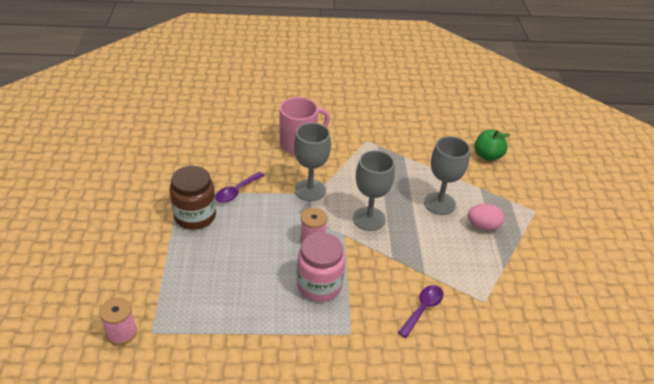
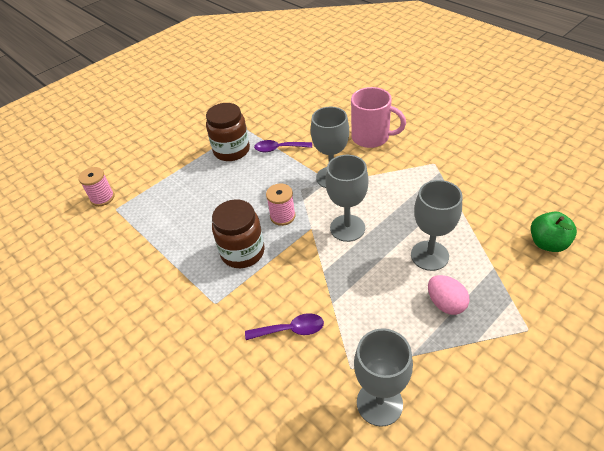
camera: 55 degrees right, 5 degrees up
pink jar [297,232,345,302] -> brown jar [212,199,265,268]
none -> grey goblet [354,328,413,426]

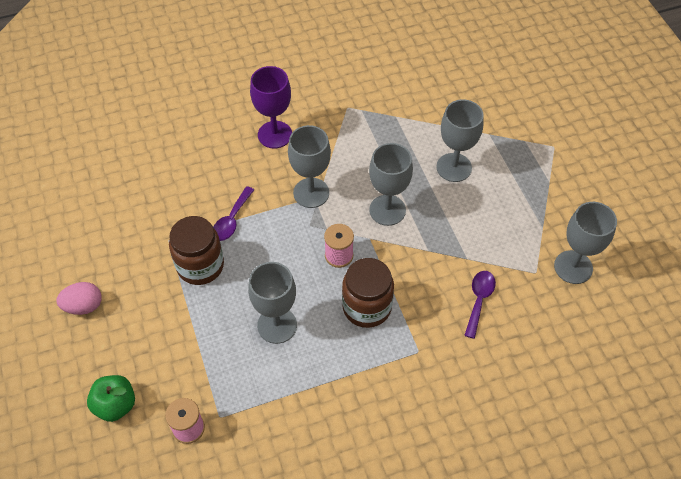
camera: 70 degrees left, 10 degrees up
pink mug [351,87,406,148] -> purple goblet [250,66,292,149]
pink egg [428,275,469,315] -> pink egg moved to [56,282,102,315]
green apple [531,211,577,252] -> green apple moved to [87,375,135,422]
none -> grey goblet [248,262,297,344]

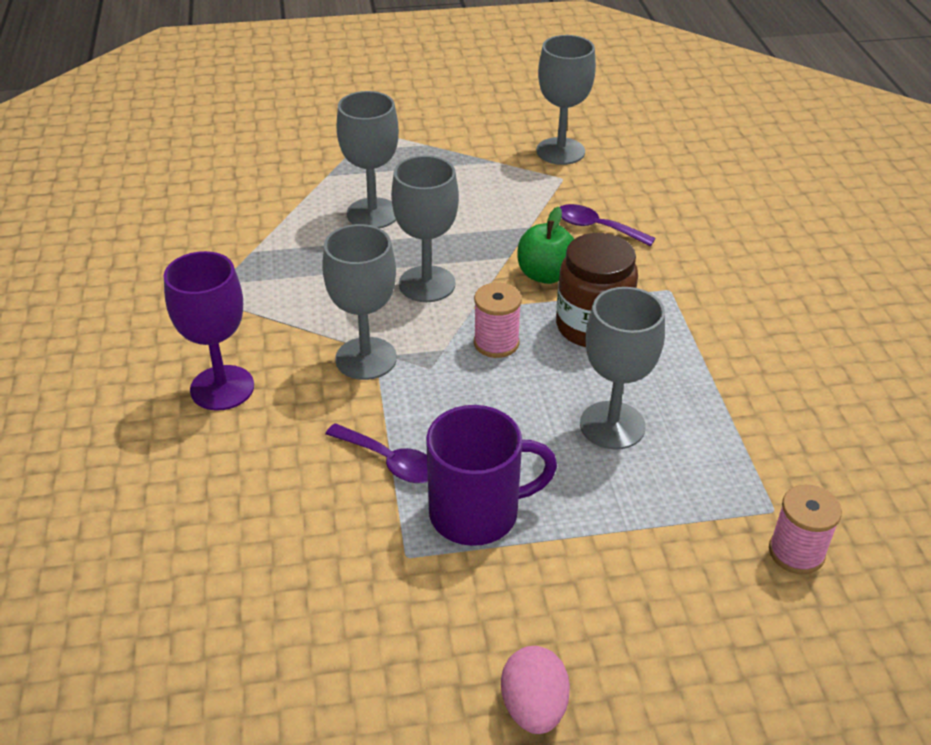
camera: 80 degrees left, 15 degrees down
green apple [87,375,135,422] -> green apple moved to [518,207,574,284]
brown jar [169,216,224,285] -> purple mug [426,405,557,546]

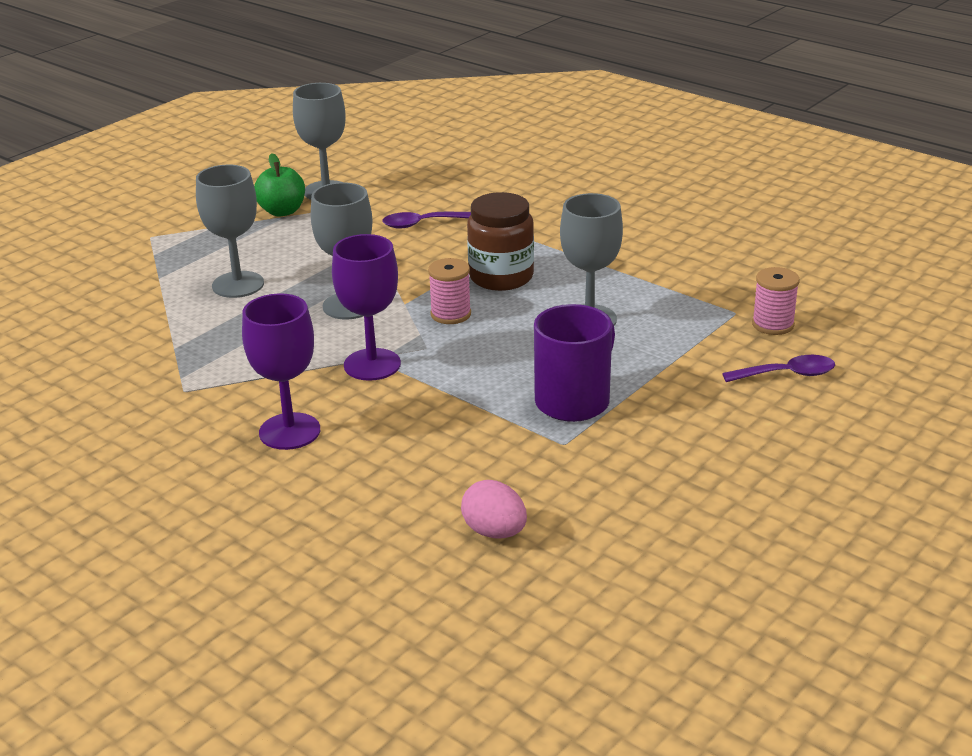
camera: 40 degrees left, 10 degrees down
grey goblet [322,224,397,380] -> purple goblet [332,234,401,381]
purple spoon [325,423,428,483] -> purple spoon moved to [722,355,835,382]
pink egg [501,646,570,734] -> pink egg moved to [461,480,527,538]
green apple [518,207,574,284] -> green apple moved to [254,153,305,216]

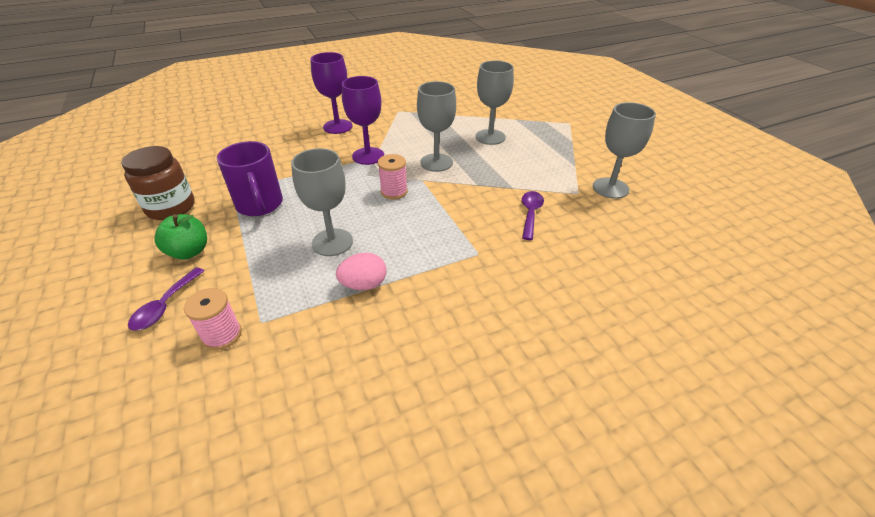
camera: 115 degrees right, 10 degrees up
green apple [254,153,305,216] -> green apple moved to [154,214,207,259]
pink egg [461,480,527,538] -> pink egg moved to [336,253,387,290]
brown jar [467,192,534,291] -> brown jar moved to [121,146,195,220]

